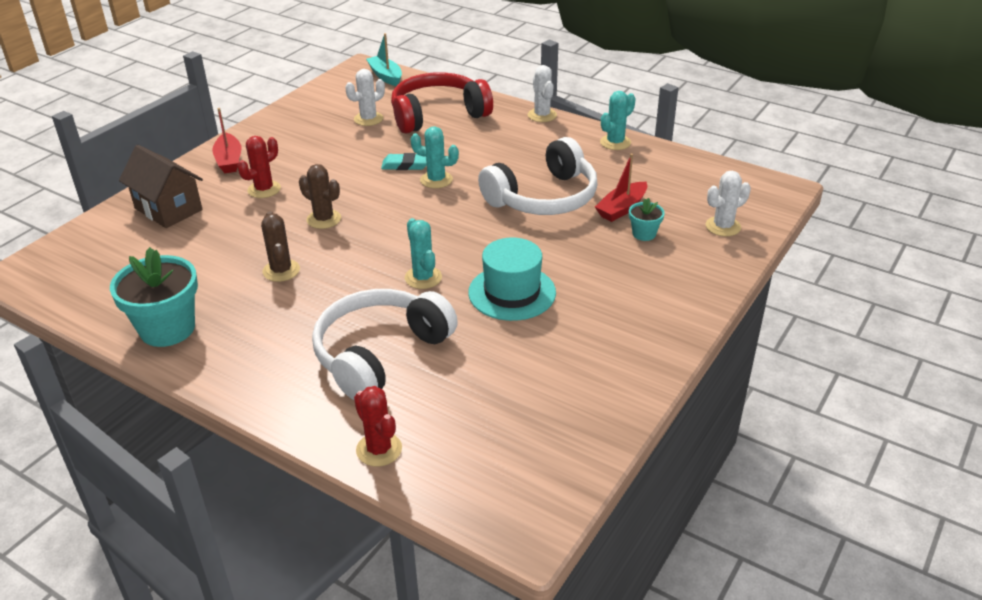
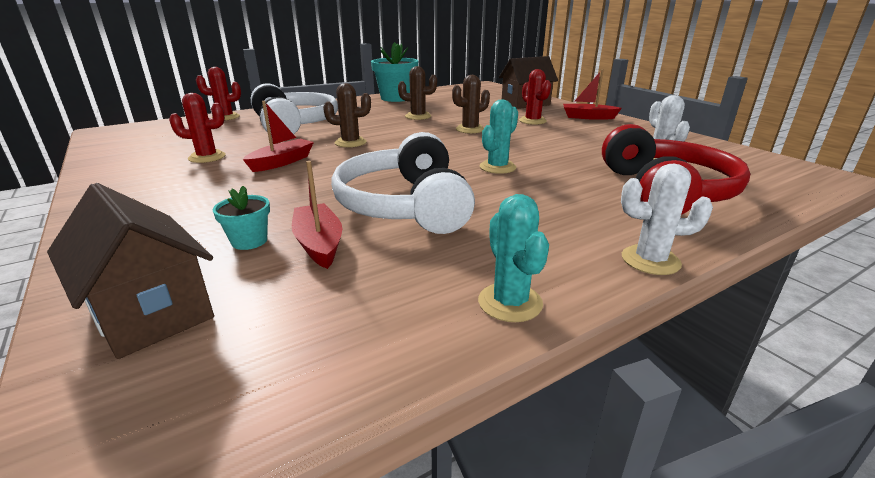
camera: 115 degrees right, 10 degrees down
turquoise boat [366,33,402,86] -> none
turquoise eraser [381,153,427,170] -> none
turquoise cactus [405,218,442,289] -> brown cactus [323,83,371,147]
turquoise hat [468,238,556,321] -> red boat [243,101,314,172]
white cactus [706,171,751,236] -> brown house [47,183,214,359]
none -> red cactus [169,93,226,163]

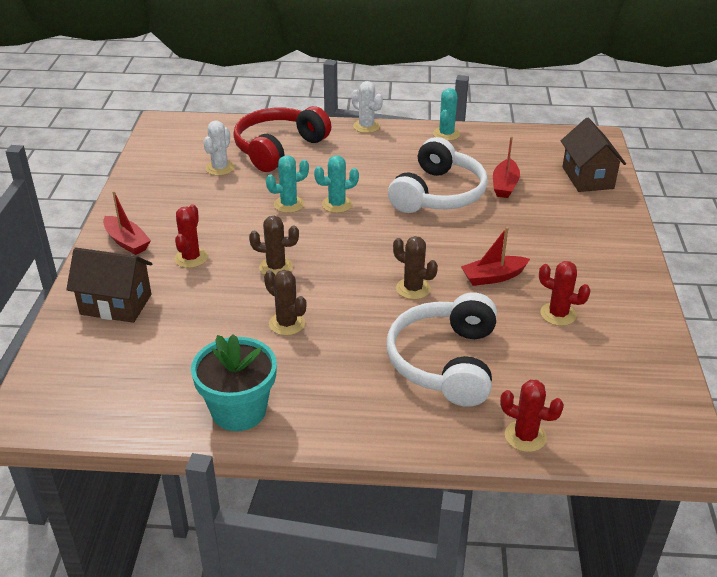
camera: 145 degrees left, 10 degrees up
turquoise flower pot [212,186,270,250] -> none
none -> turquoise cactus [266,155,309,213]

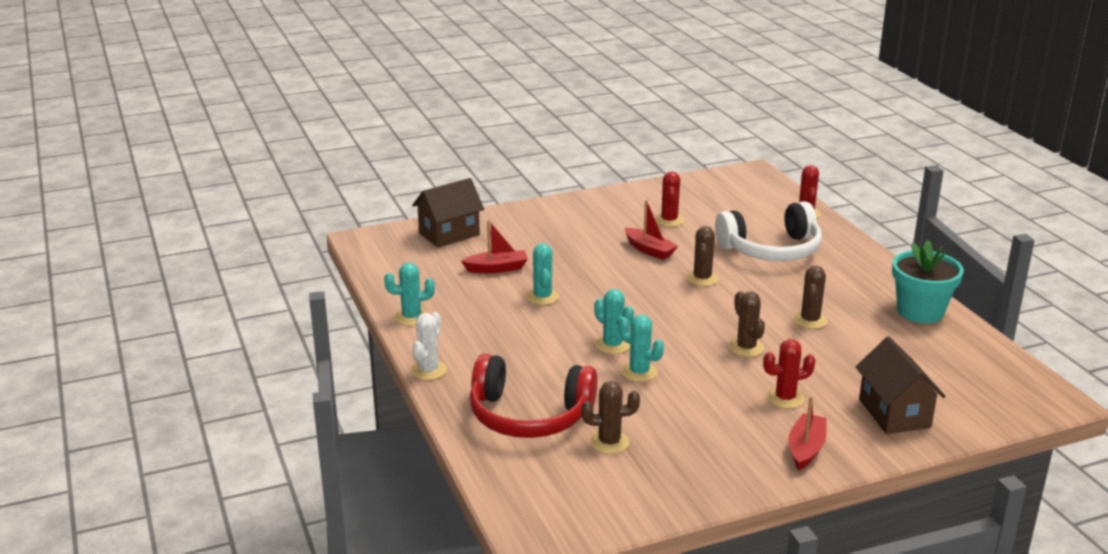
camera: 115 degrees left, 10 degrees down
white cactus [203,121,235,176] -> brown cactus [581,381,640,454]
white headphones [388,137,488,213] -> turquoise cactus [527,243,559,305]

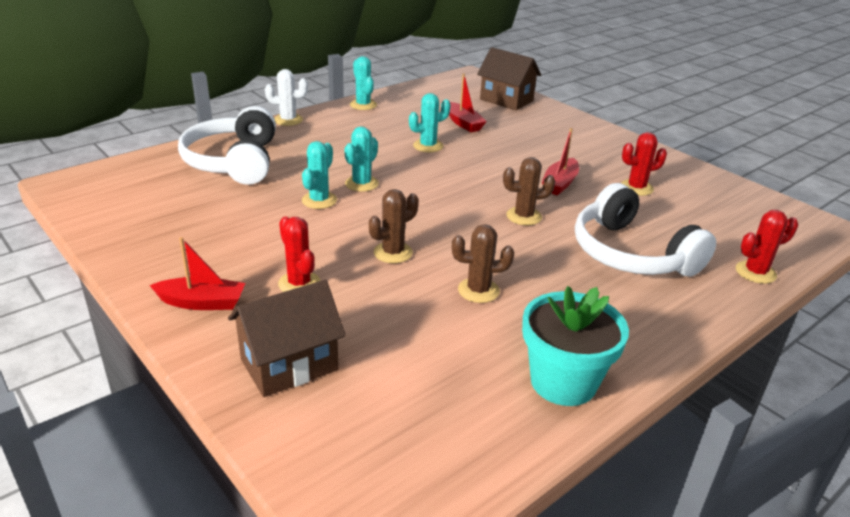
camera: 70 degrees right, 5 degrees up
red headphones [470,354,597,438] -> white headphones [178,106,276,185]
brown cactus [581,381,640,454] -> none

